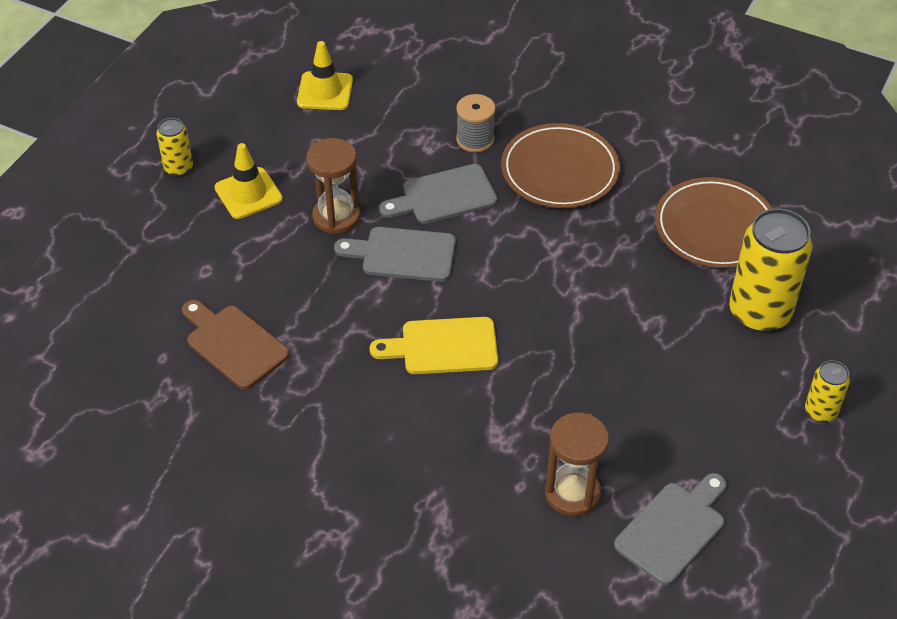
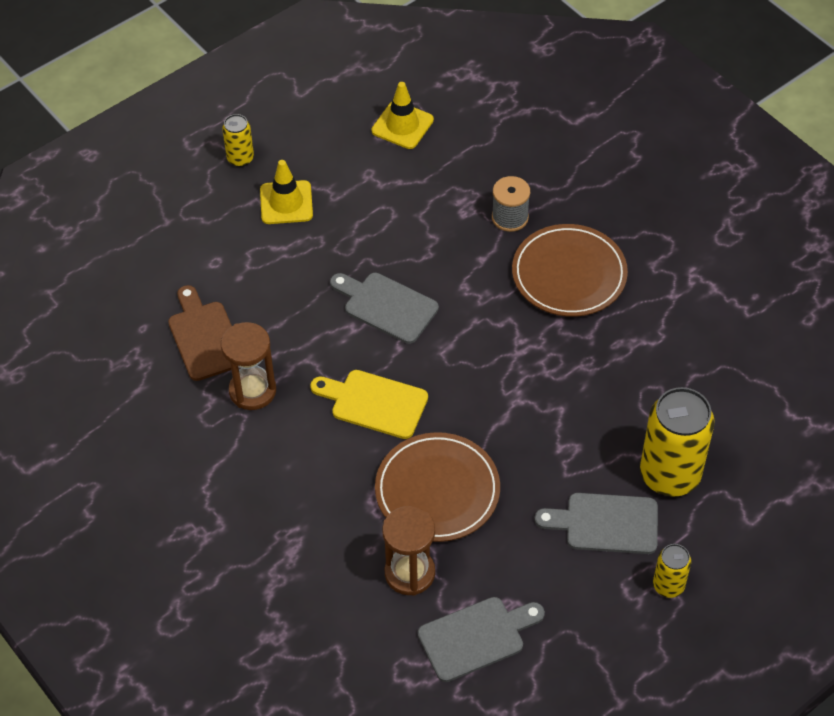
camera: 25 degrees right, 5 degrees up
brown hourglass [306,138,360,235] -> brown hourglass moved to [221,322,276,410]
grey cutting board [379,164,498,224] -> grey cutting board moved to [535,493,658,554]
brown plate [655,177,773,268] -> brown plate moved to [375,432,500,542]

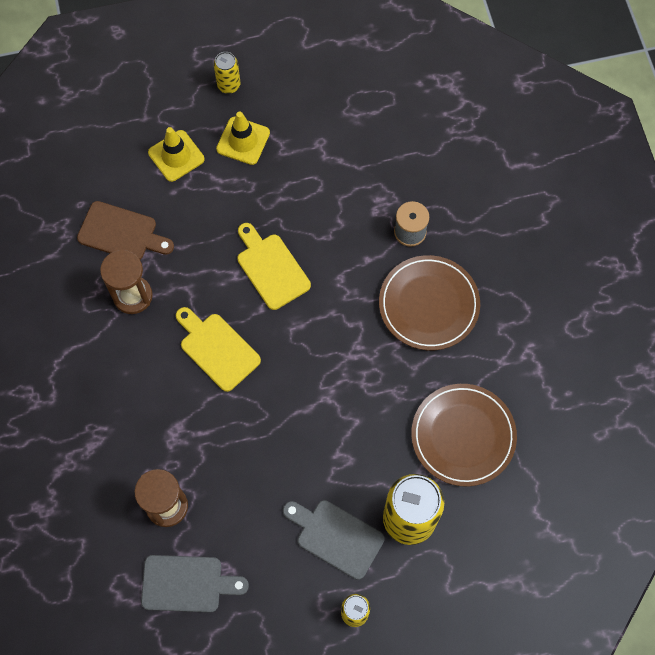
camera: 25 degrees right, 15 degrees up
brown cutting board [168,285,239,381] -> brown cutting board turned 105 degrees clockwise [77,201,174,260]
grey cutting board [330,273,439,344] -> yellow cutting board [237,223,311,310]
yellow traffic cone [371,82,434,149] -> yellow traffic cone moved to [148,127,205,182]
brown plate [375,432,500,542] -> brown plate moved to [411,384,517,487]

